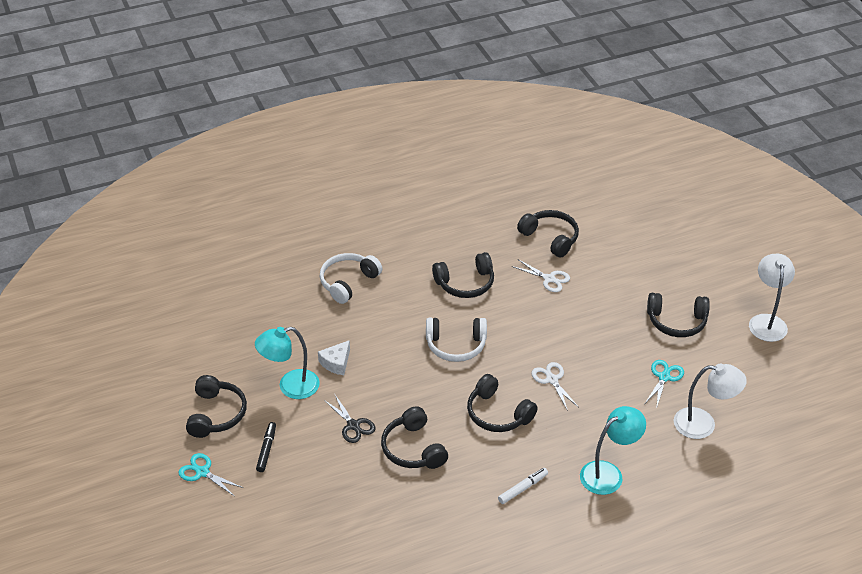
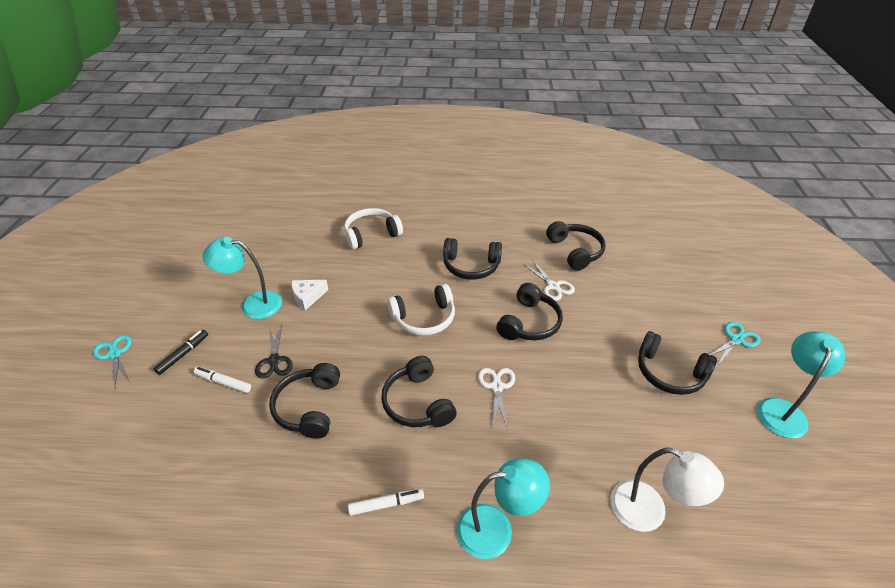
camera: 25 degrees right, 0 degrees up
black headphones [186,375,247,438] -> black headphones moved to [496,283,563,340]
white headphones [426,318,487,362] -> white headphones turned 45 degrees counterclockwise [387,284,455,336]
turquoise scissors [645,360,684,409] -> turquoise scissors moved to [710,322,761,365]
white lamp [749,254,795,342] -> turquoise lamp [757,331,845,439]
none -> white marker [194,367,251,393]

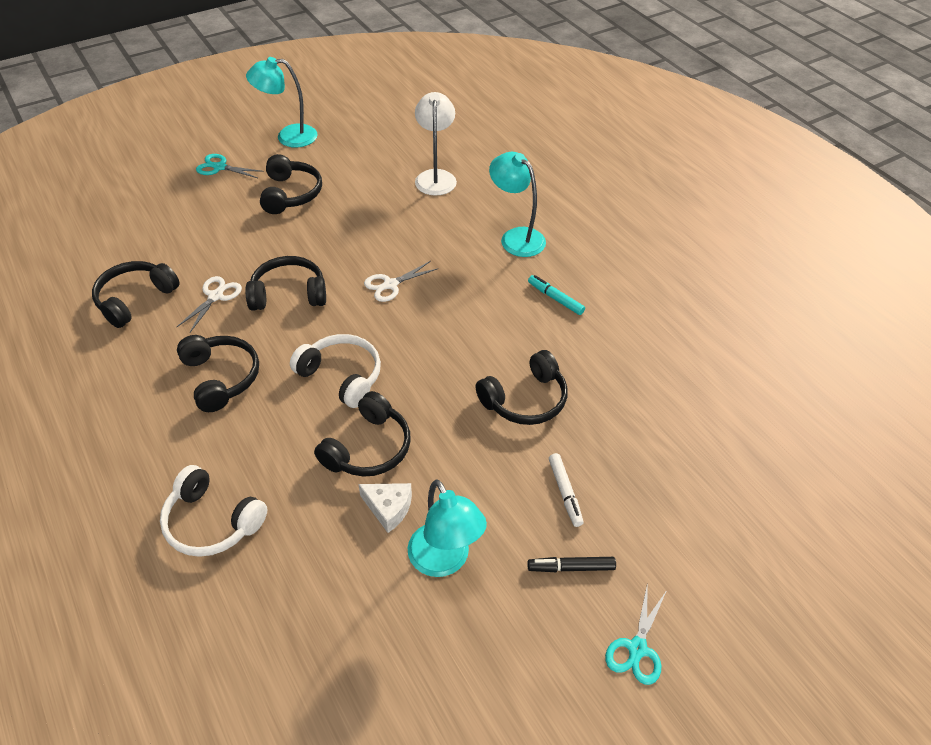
camera: 125 degrees left, 5 degrees up
black scissors [255,325,293,379] -> none
white marker [348,489,424,516] -> turquoise marker [528,275,585,315]
black headphones [381,356,457,427] -> black headphones moved to [314,391,411,477]

